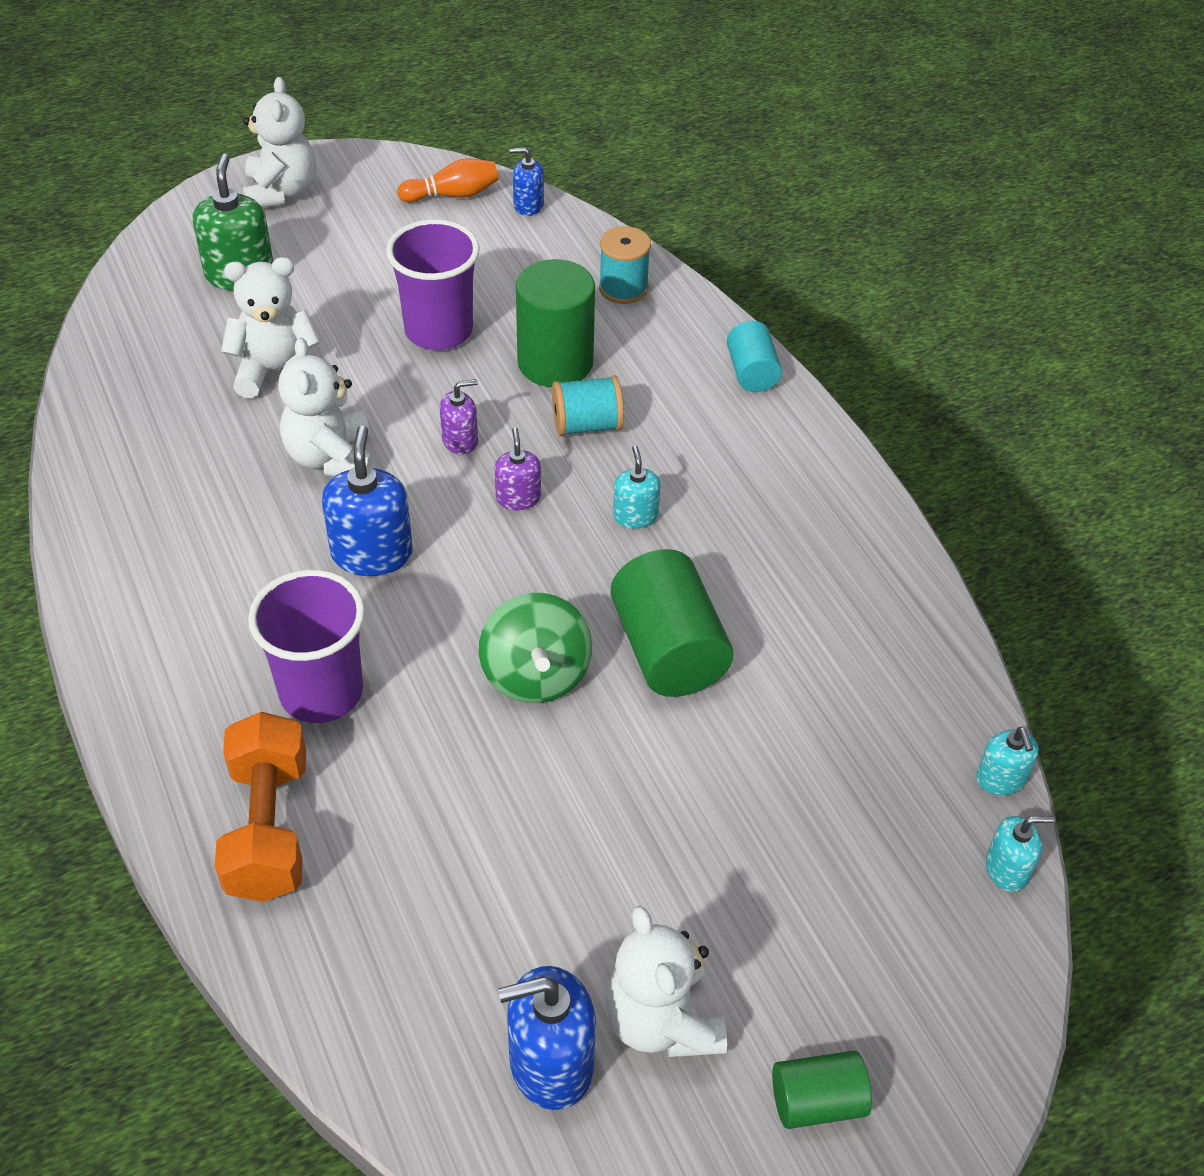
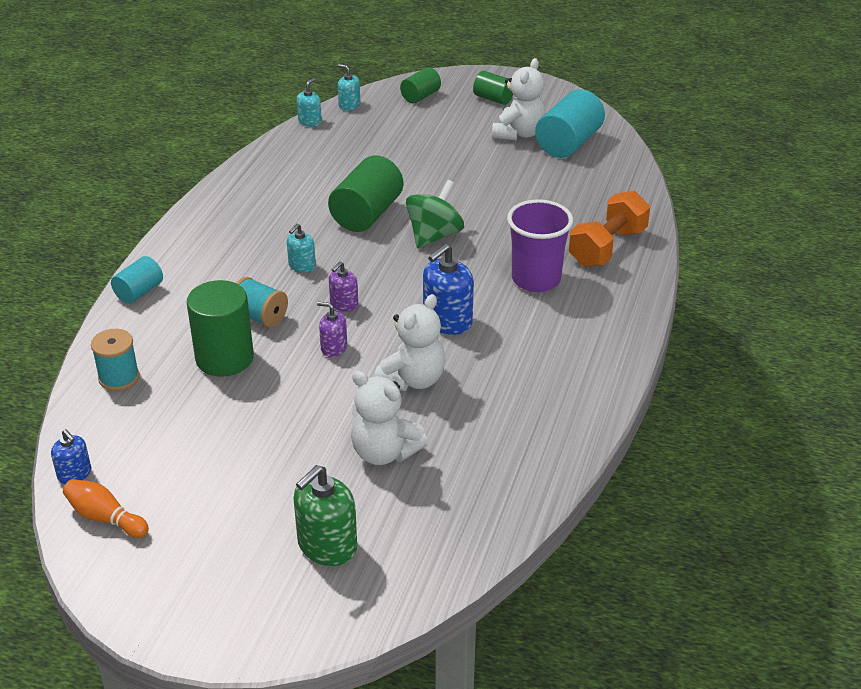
camera: 135 degrees left, 10 degrees down
white teddy bear [243,77,316,208] -> none
purple cup [386,219,480,350] -> none
blue soap dispenser [498,966,596,1110] -> turquoise cylinder [535,89,605,158]
none -> green cylinder [400,67,441,104]

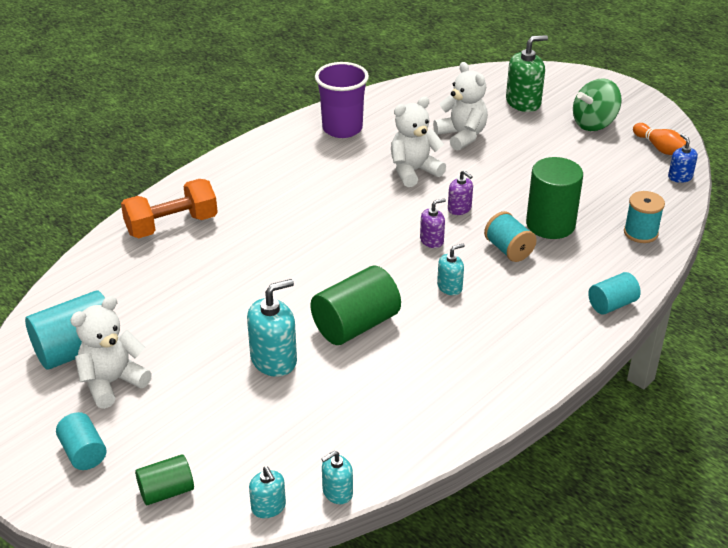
camera: 155 degrees left, 0 degrees up
green spinning top [406,180,464,248] -> green spinning top moved to [573,78,622,131]
blue soap dispenser [423,244,474,335] -> none
green cylinder [473,71,513,105] -> turquoise cylinder [56,412,107,470]
purple cup [507,199,573,292] -> purple cup moved to [315,62,369,138]
none -> turquoise soap dispenser [247,279,297,377]

